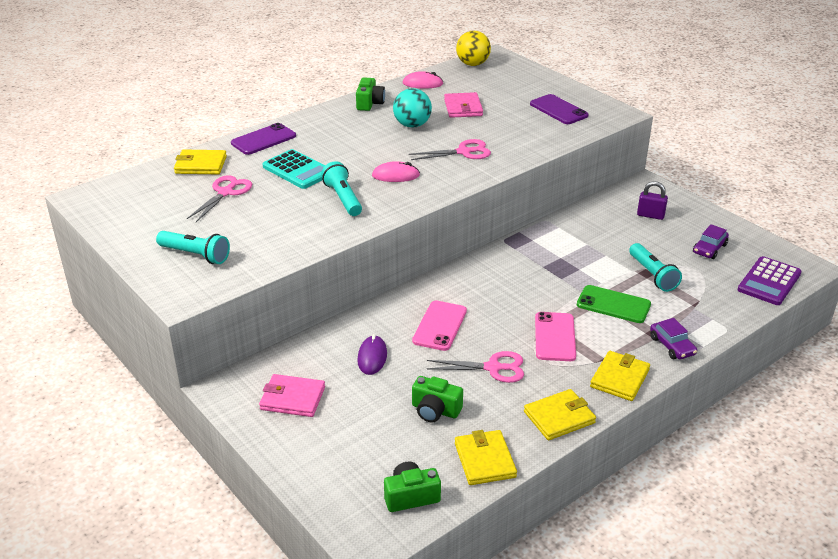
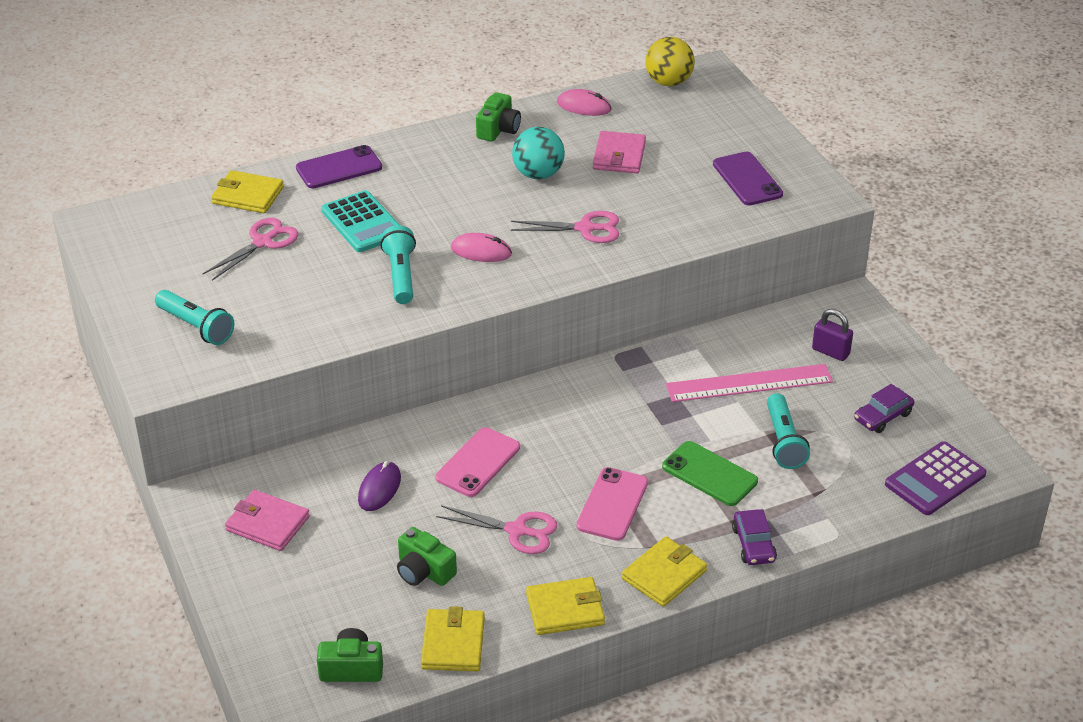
camera: 15 degrees right, 5 degrees up
none -> pink ruler [666,364,833,402]

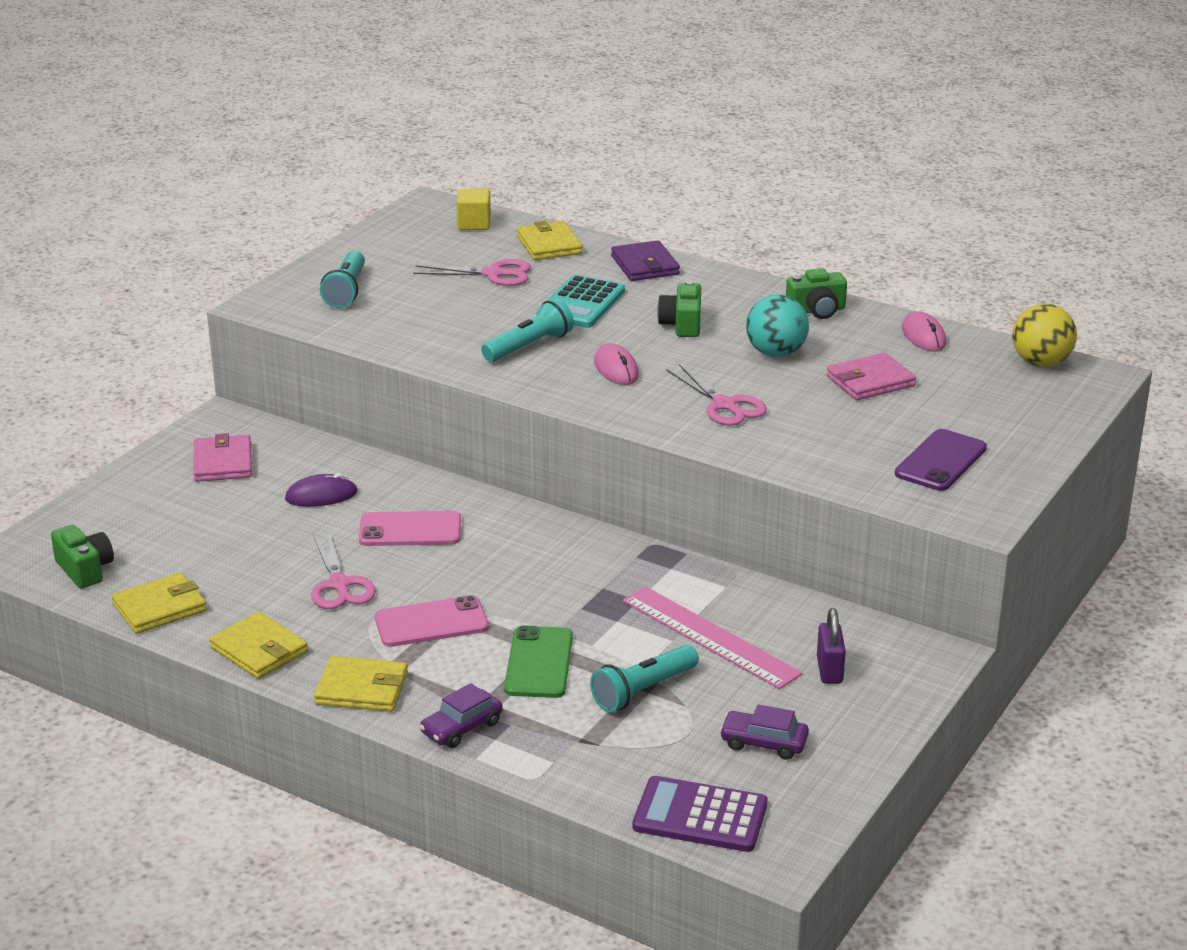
camera: 55 degrees right, 10 degrees down
purple phone [296,145,382,189] -> purple wallet [611,240,680,281]
green camera [397,527,457,586] -> green camera moved to [657,280,701,337]
none -> yellow cube [457,189,491,230]

